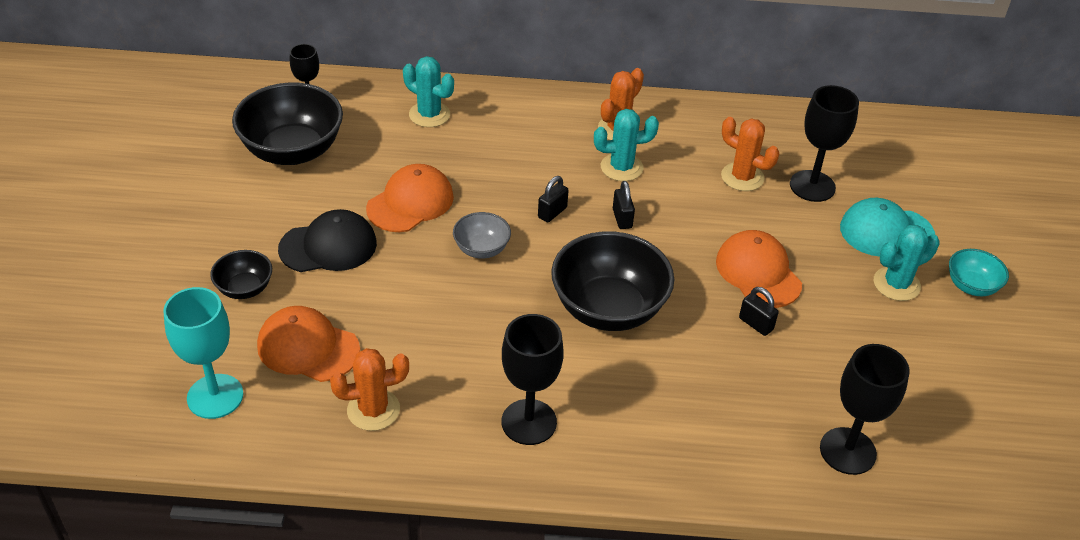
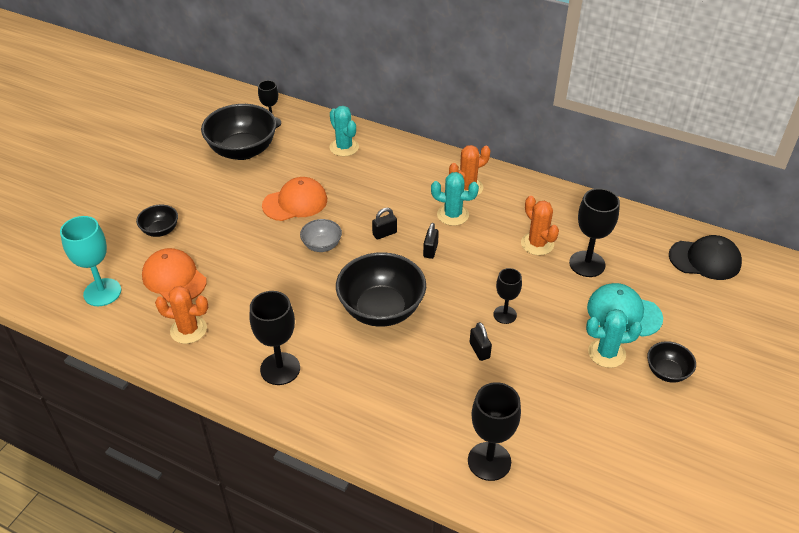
camera: 25 degrees right, 0 degrees up
black cap [278,209,377,272] -> black cap moved to [669,235,742,280]
orange cap [716,230,802,308] -> black goblet [493,268,522,324]
turquoise bowl [949,249,1009,296] -> black bowl [647,341,696,383]

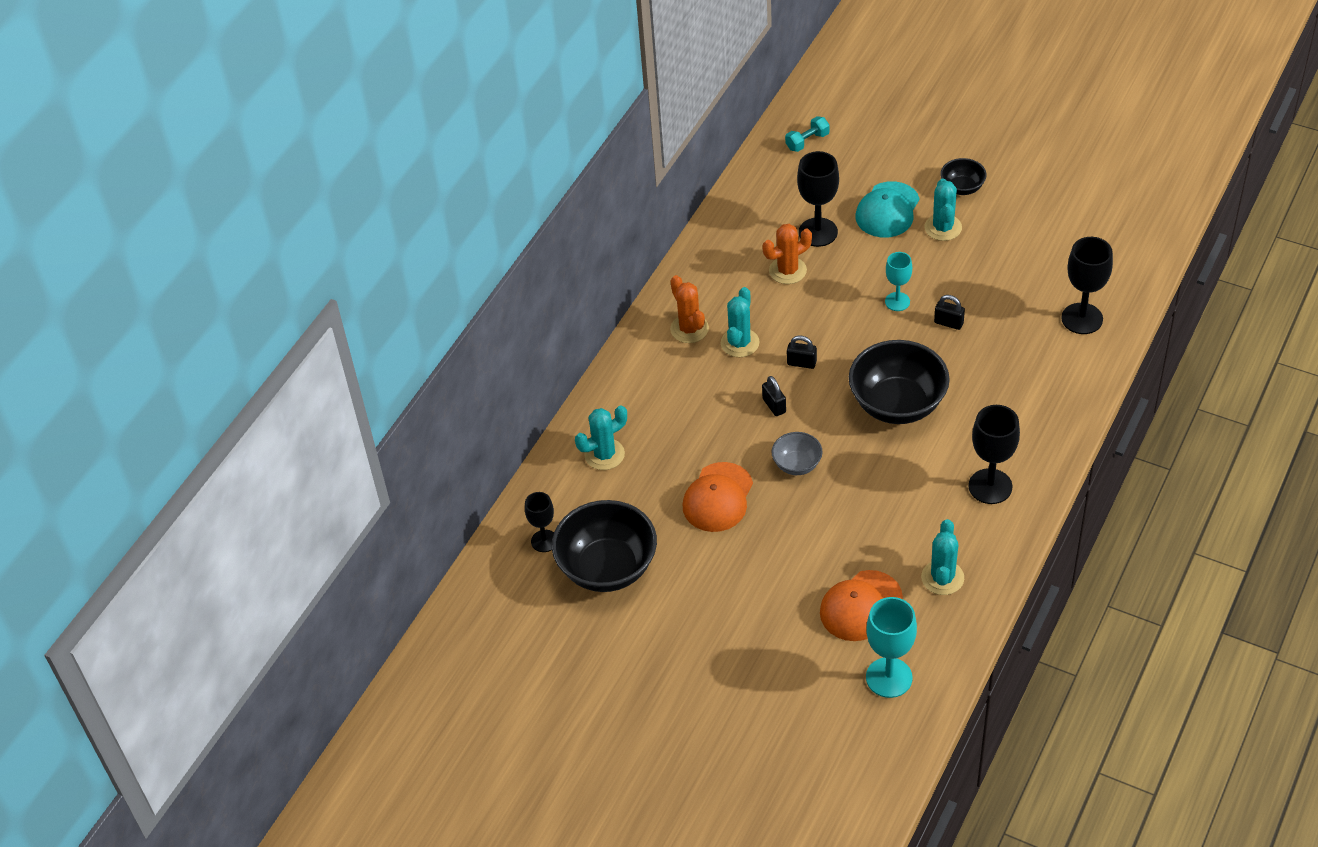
camera: 85 degrees left, 5 degrees up
black bowl [136,204,178,237] -> none
orange cactus [155,286,208,344] -> turquoise cactus [921,519,964,595]
orange cap [262,177,327,221] -> orange cap turned 135 degrees counterclockwise [683,462,753,532]
black padlock [470,322,492,361] -> black padlock turned 45 degrees clockwise [934,295,965,330]
black goblet [493,268,522,324] -> turquoise goblet [885,252,912,311]
black cap [669,235,742,280] -> turquoise dumbbell [785,116,830,152]

